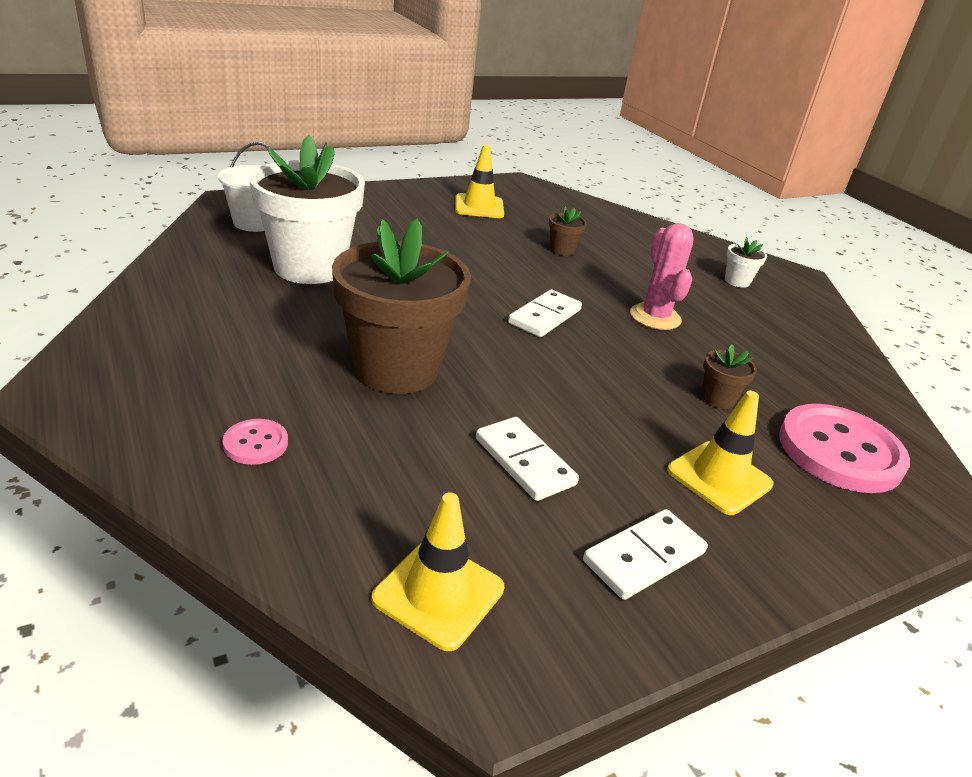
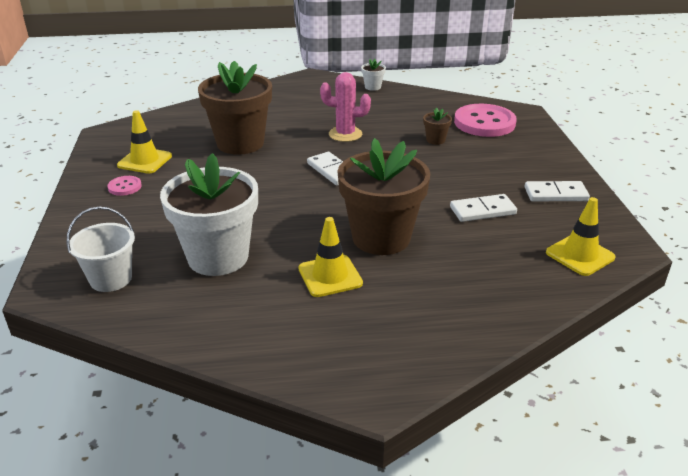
camera: 65 degrees left, 0 degrees up
pink button [223,419,288,465] -> pink button moved to [107,176,142,196]
brown flower pot [549,206,587,256] -> brown flower pot [198,61,272,155], size x2.48
white domino [583,509,708,600] -> white domino turned 75 degrees counterclockwise [525,181,590,201]
yellow traffic cone [667,391,774,515] -> yellow traffic cone moved to [298,217,363,297]
white flower pot [725,237,767,288] -> white flower pot moved to [361,59,386,91]

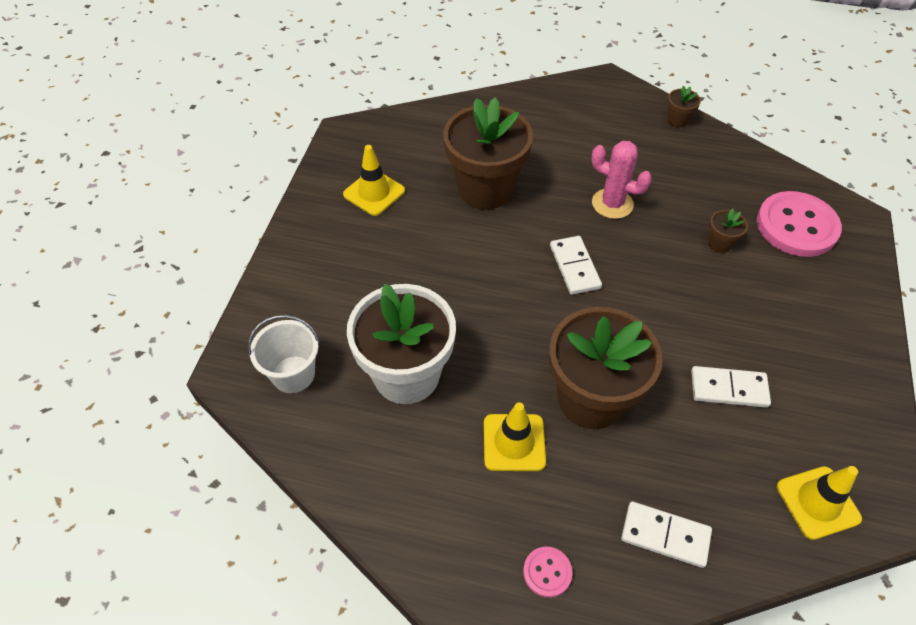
camera: 20 degrees right, 20 degrees up
pink button [107,176,142,196] -> pink button moved to [523,547,572,598]
white flower pot [361,59,386,91] -> brown flower pot [668,86,701,127]
white domino [525,181,590,201] -> white domino moved to [621,501,712,568]

